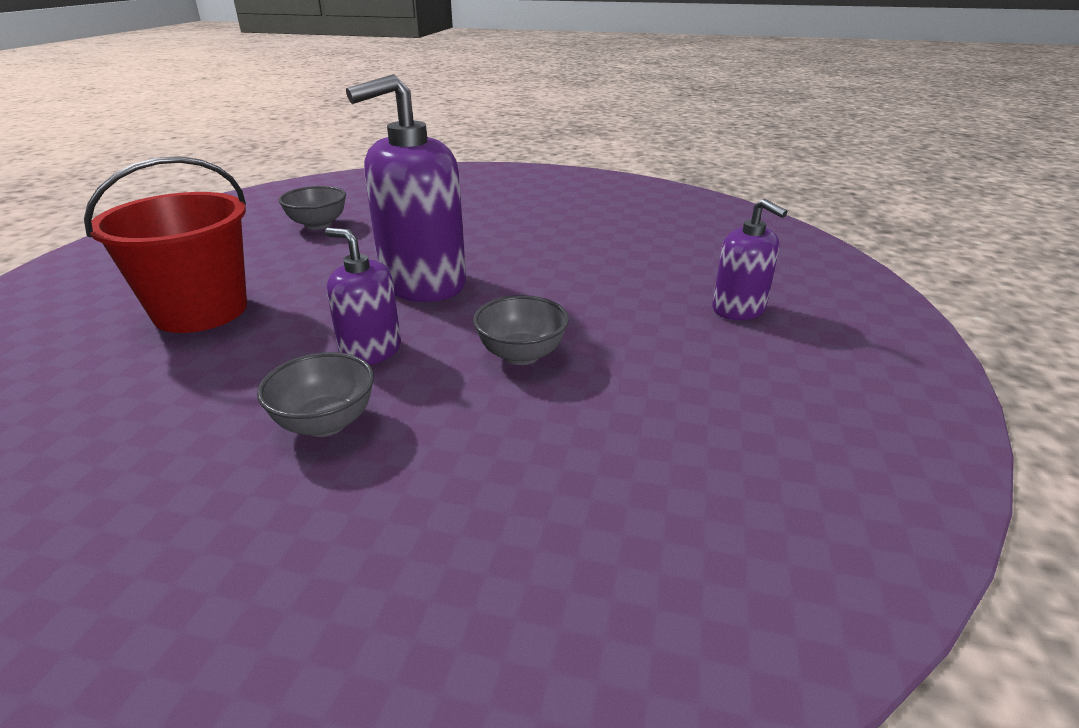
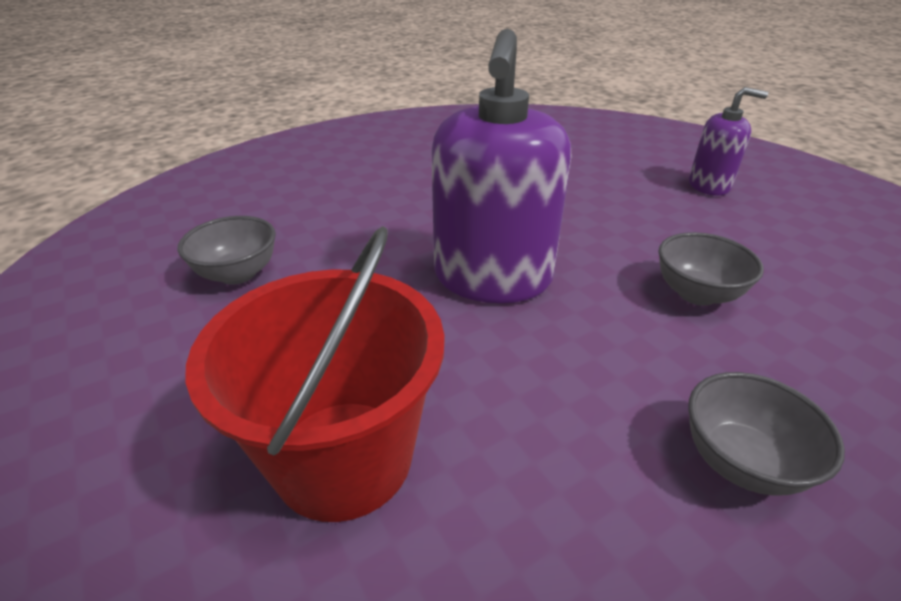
camera: 45 degrees left, 5 degrees up
purple soap dispenser [325,228,401,365] -> none

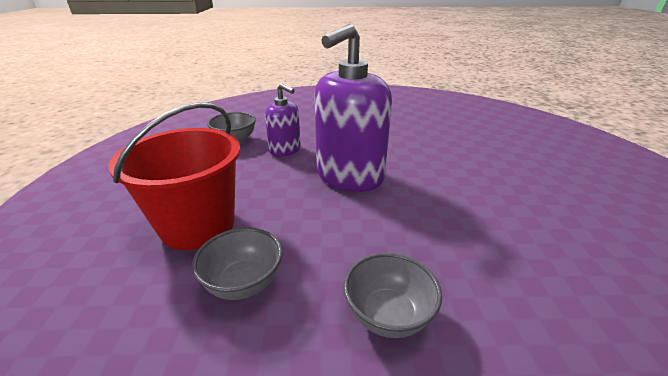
camera: 30 degrees right, 5 degrees down
grey bowl [659,232,764,306] -> grey bowl moved to [192,227,282,300]
purple soap dispenser [689,87,768,196] -> purple soap dispenser moved to [265,83,301,157]

